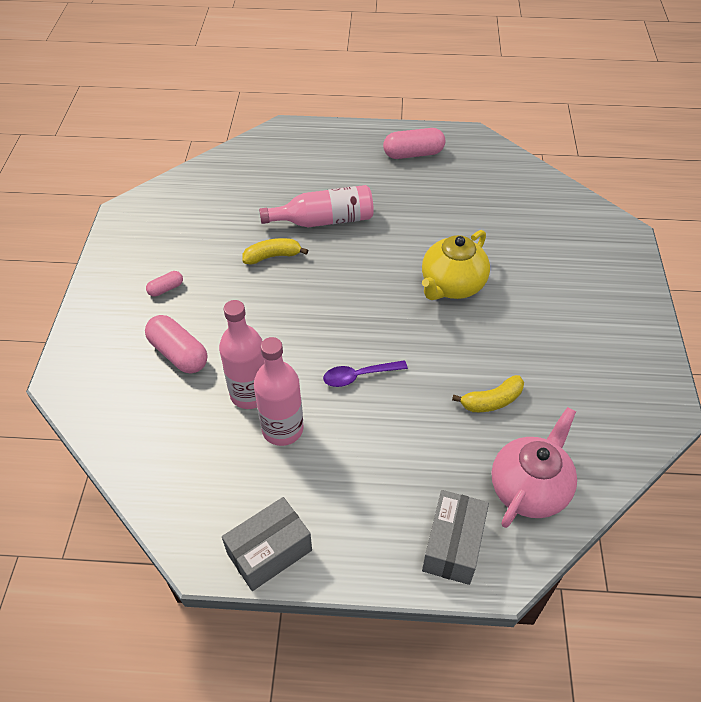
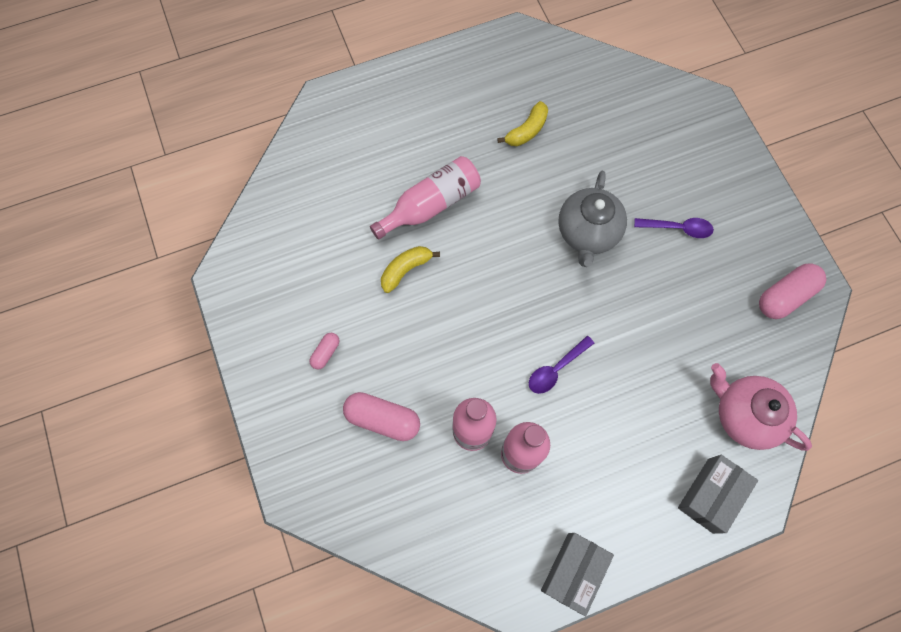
camera: 25 degrees left, 20 degrees up
pink capsule [383,128,445,159] -> pink capsule moved to [759,263,827,319]
yellow teapot [422,230,490,300] -> grey teapot [558,171,627,267]
grey box [422,490,489,585] -> grey box turned 45 degrees clockwise [678,455,758,534]
yellow banana [452,375,524,412] -> yellow banana moved to [497,101,548,146]
pink teapot [491,407,577,528] -> pink teapot turned 60 degrees counterclockwise [710,363,812,451]
none -> purple spoon [634,218,714,238]

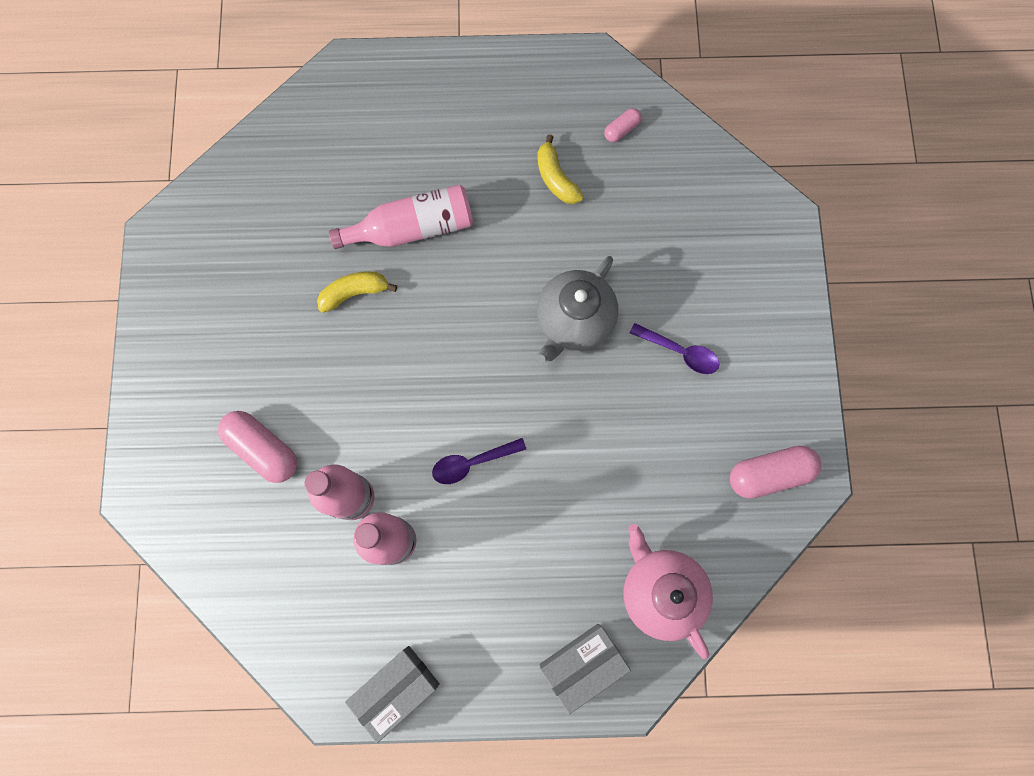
camera: 20 degrees right, 5 degrees up
pink capsule [309,333,340,369] -> pink capsule moved to [604,108,642,142]
yellow banana [497,101,548,146] -> yellow banana turned 90 degrees clockwise [537,134,584,204]

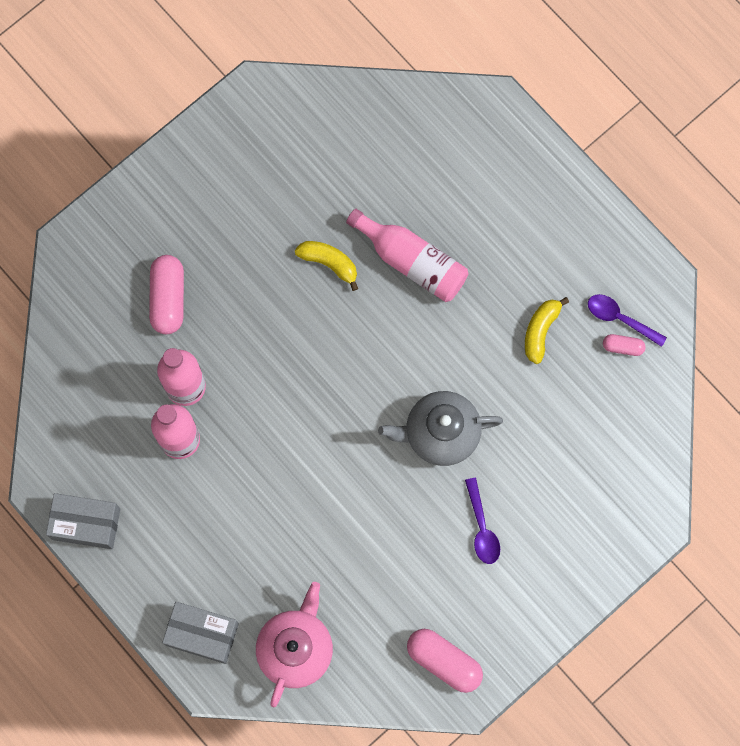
camera: 50 degrees right, 0 degrees up
purple spoon [432,438,526,484] -> purple spoon moved to [588,294,667,347]

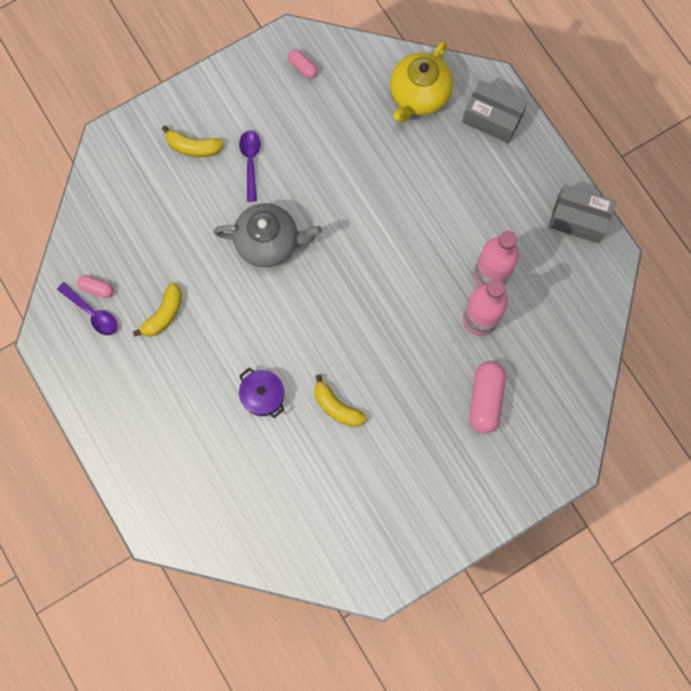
camera: 170 degrees left, 0 degrees up
pink teapot [256,582,333,707] -> yellow teapot [390,41,453,123]
pink bottle [346,208,468,302] -> purple pot [239,368,284,418]
pink capsule [407,629,483,693] -> pink capsule [288,49,318,78], size x0.53
none -> yellow banana [162,126,224,157]

